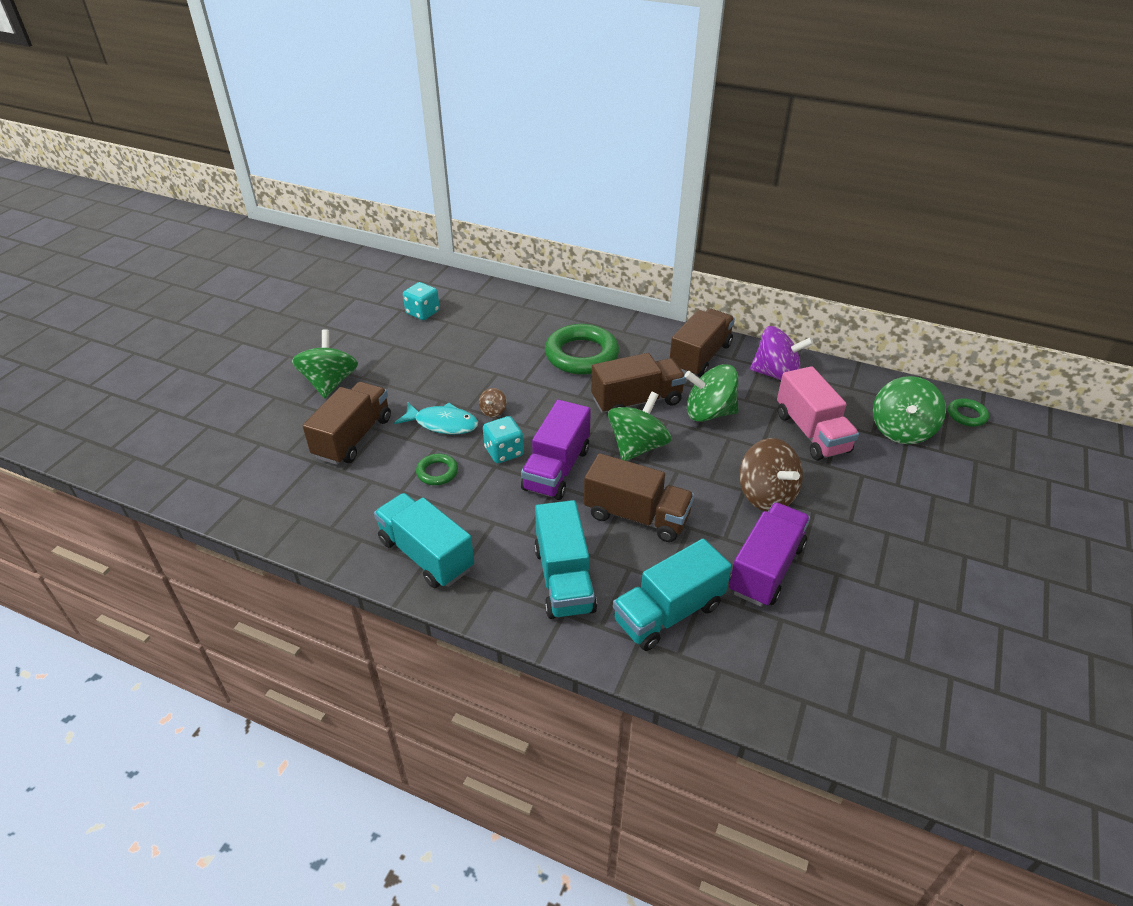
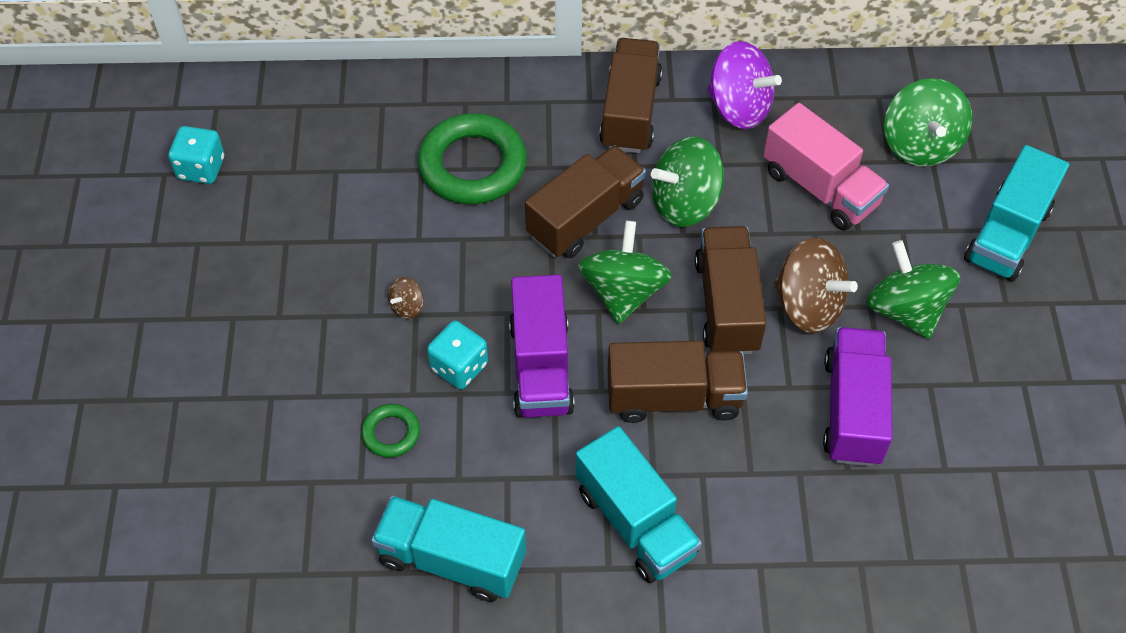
camera: 25 degrees left, 15 degrees up
green spinning top [292,329,358,398] -> green spinning top moved to [866,240,960,339]
brown truck [303,382,391,465] -> brown truck moved to [695,226,766,354]
turquoise fish [394,402,478,434] -> none
brown spinning top [479,388,507,417] -> brown spinning top turned 45 degrees clockwise [388,277,423,319]
turquoise truck [613,539,732,651] -> turquoise truck moved to [964,145,1069,282]
purple spinning top [750,326,814,381] -> purple spinning top turned 45 degrees clockwise [707,41,782,129]
green ring [948,398,989,427] -> none

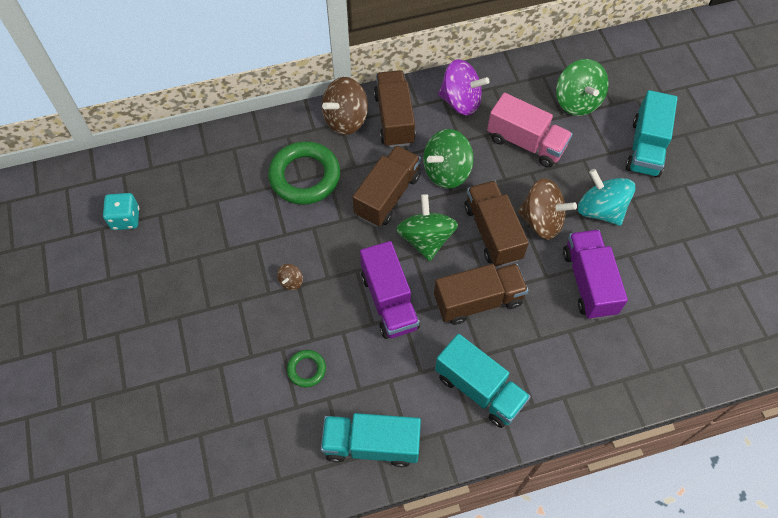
camera: 15 degrees left, 5 degrees up
turquoise dice [427,321,488,389] -> none
green spinning top [866,240,960,339] -> turquoise spinning top [578,169,635,226]
none -> brown spinning top [322,77,368,135]

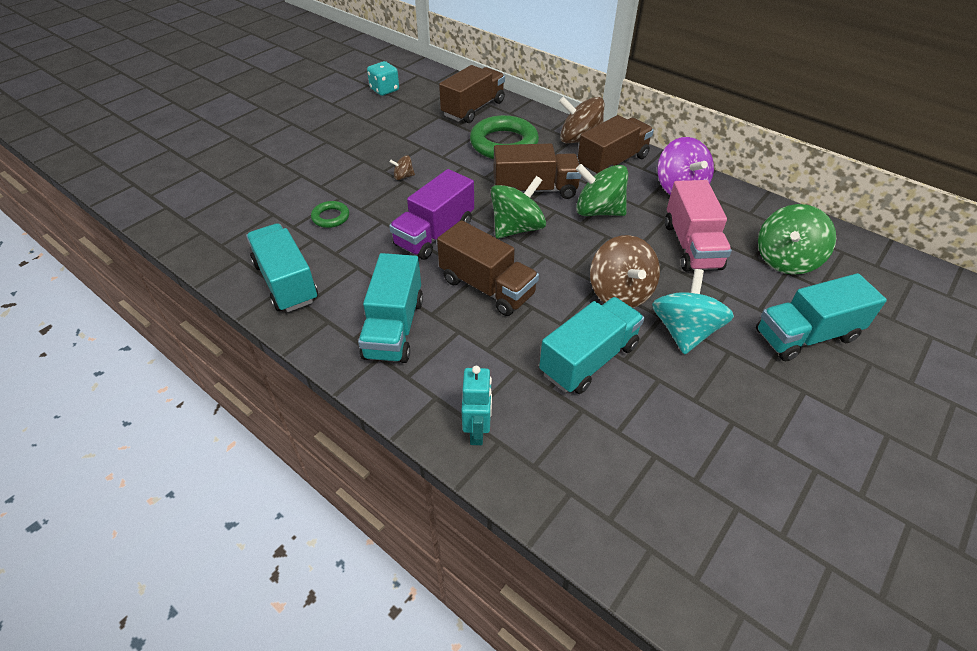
camera: 55 degrees right, 15 degrees down
brown truck [464,180,529,267] -> brown truck moved to [439,65,505,123]
purple truck [563,230,628,319] -> turquoise truck [539,297,645,394]
none -> turquoise robot [461,366,492,445]

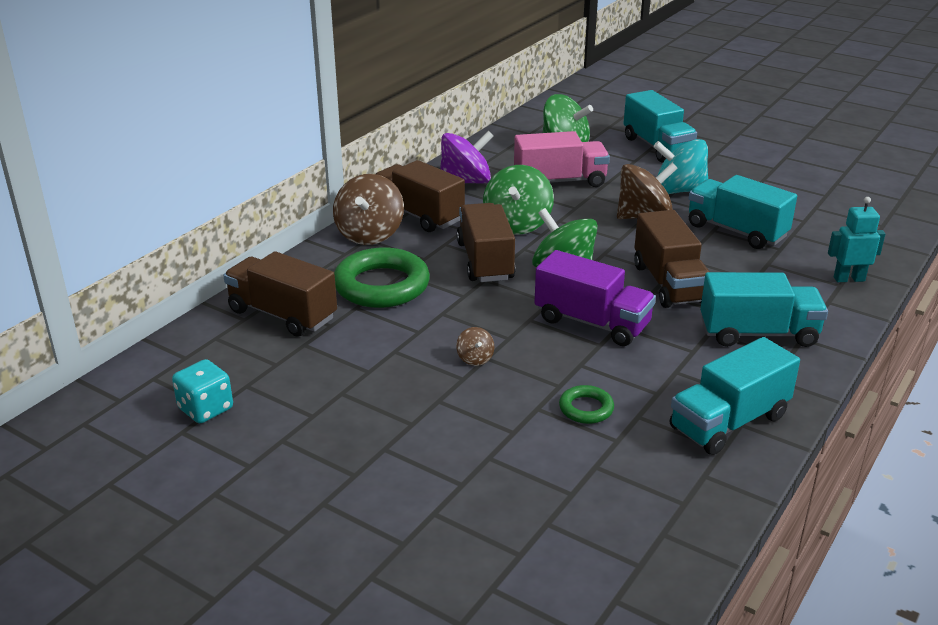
camera: 95 degrees left, 15 degrees down
brown truck [437,220,539,316] -> brown truck turned 135 degrees clockwise [634,210,710,308]

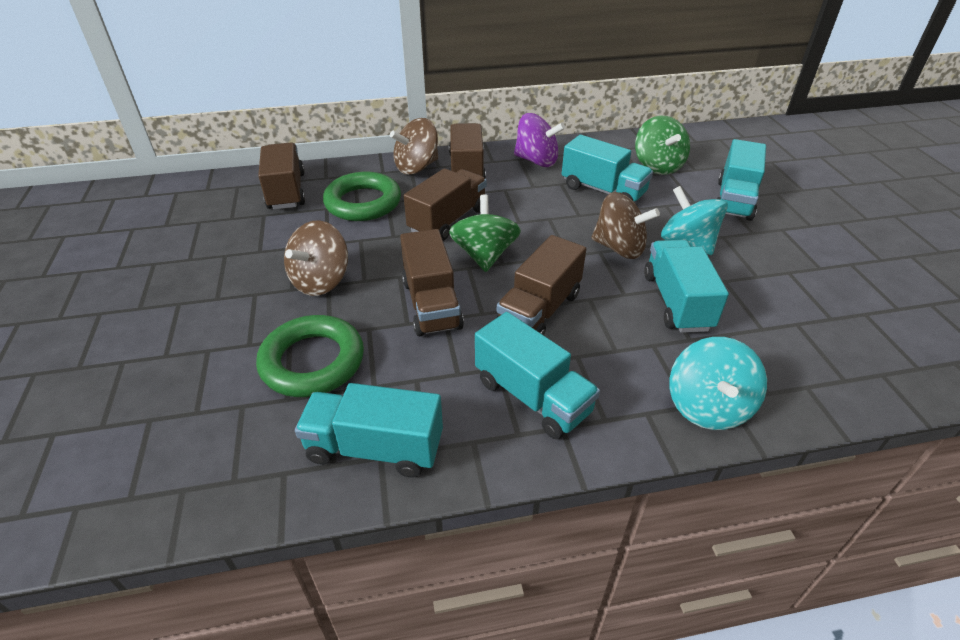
camera: 45 degrees right, 10 degrees up
turquoise dice [172,359,233,423] -> none
brown spinning top [456,327,495,366] -> brown spinning top [284,220,348,296], size x2.23
green spinning top [483,165,554,235] -> none
pink truck [514,131,610,187] -> turquoise truck [562,135,653,202]
purple truck [534,250,656,346] -> brown truck [400,229,464,336]
green ring [559,385,614,424] -> green ring [256,315,364,397], size x2.08
turquoise robot [828,197,885,282] -> turquoise spinning top [669,337,767,430]

